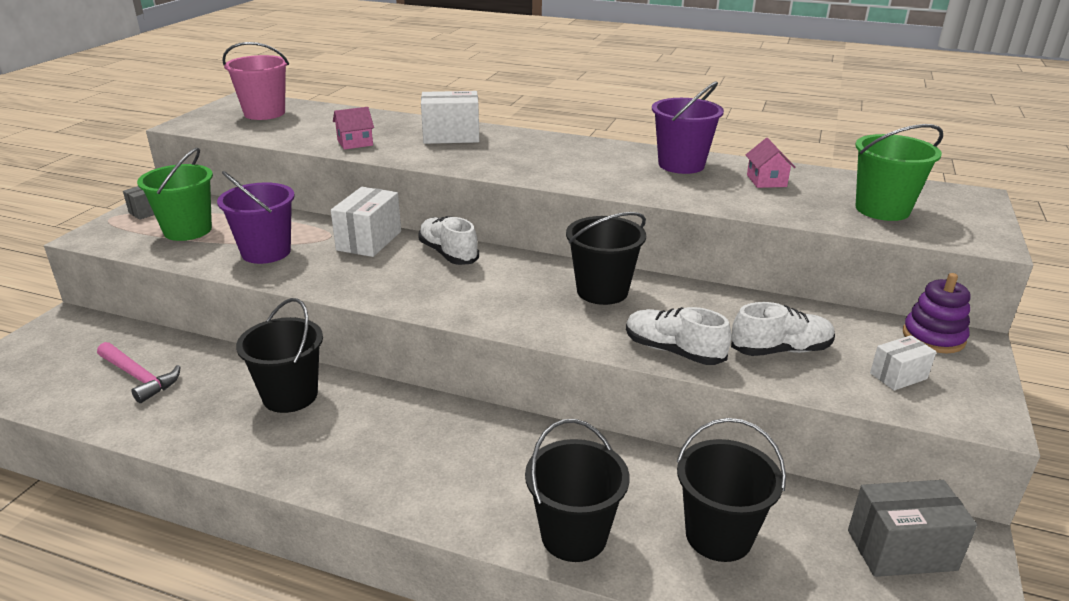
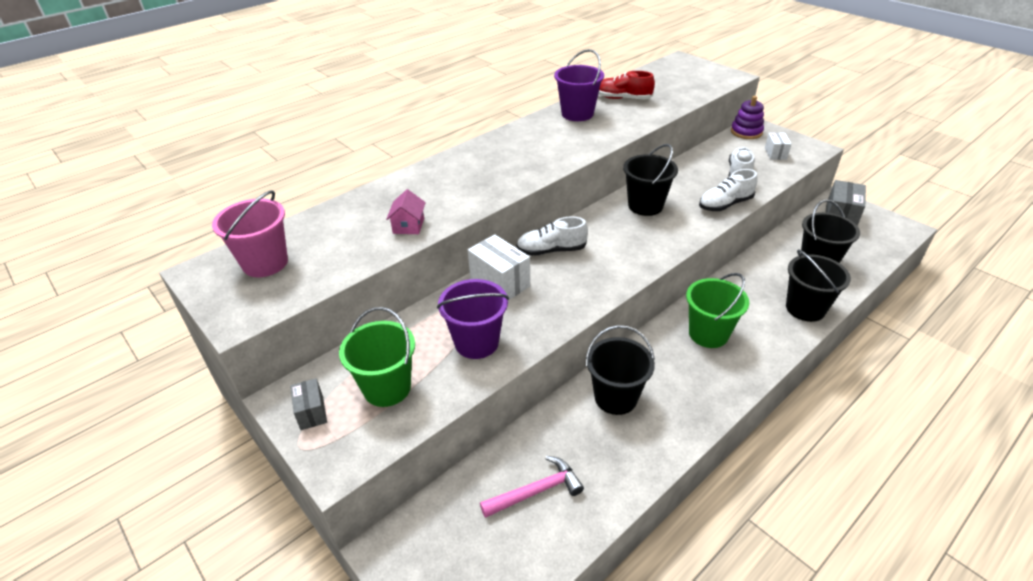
camera: 60 degrees left, 10 degrees up
white box [421,91,479,144] -> none
pink house [746,138,795,188] -> red shoe [598,71,655,100]
green bucket [855,124,943,221] -> green bucket moved to [686,273,749,348]

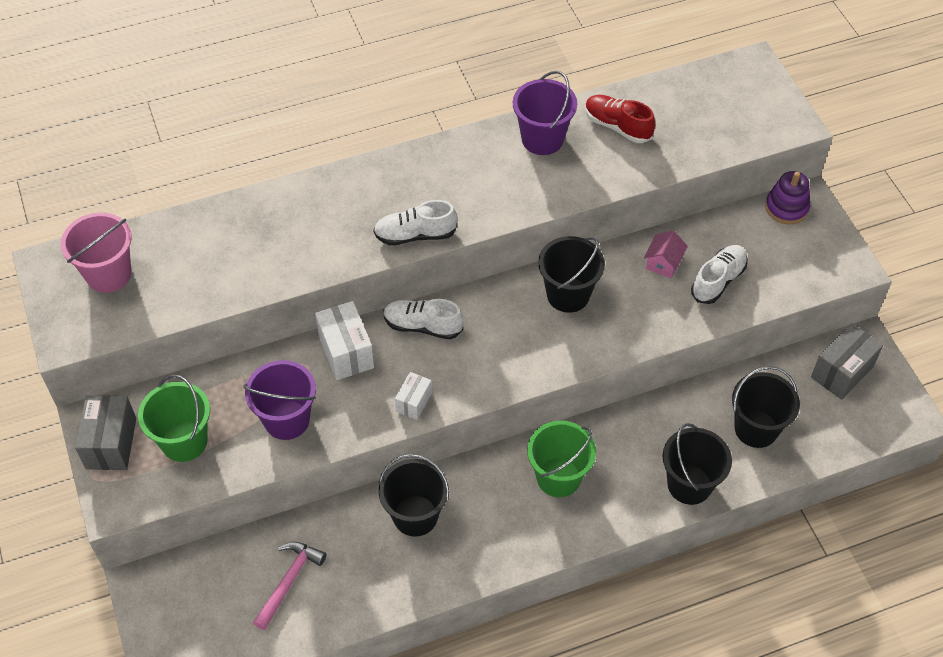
camera: 20 degrees right, 15 degrees up
grey box [290,378,327,430] -> grey box [75,395,136,470], size x1.70
pink house [386,189,426,234] -> pink house moved to [644,231,688,278]
pink hammer [480,456,584,518] -> pink hammer turned 60 degrees counterclockwise [253,542,327,630]
white shoe [699,169,758,211] -> white shoe moved to [373,200,457,245]
white box [765,133,791,160] -> white box moved to [395,372,432,420]

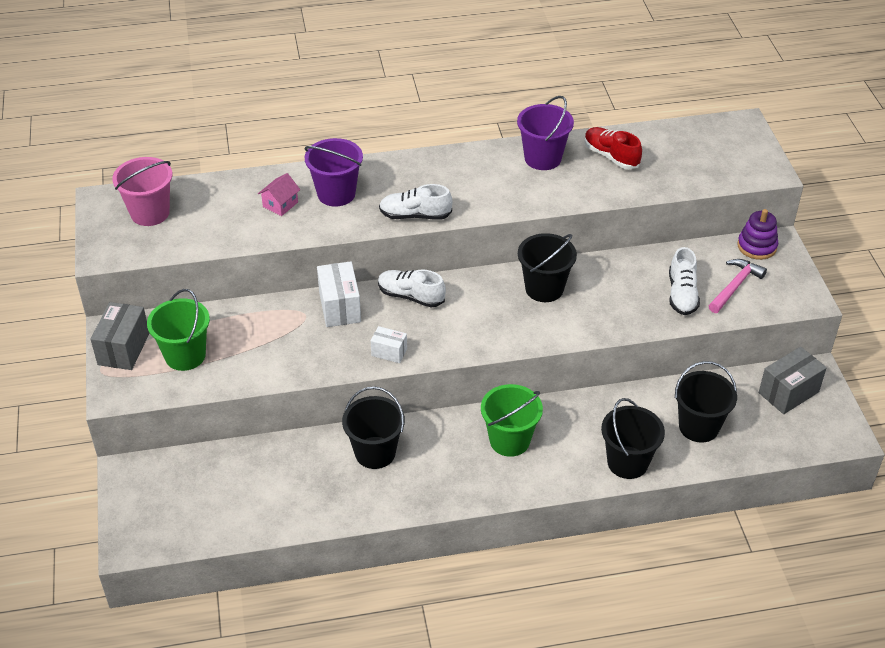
camera: 10 degrees right, 10 degrees down
purple bucket [243,360,316,440] -> purple bucket moved to [305,138,363,207]
pink hammer [253,542,327,630] -> pink hammer moved to [709,259,767,313]
white box [395,372,432,420] -> white box turned 75 degrees clockwise [371,326,407,363]
pink house [644,231,688,278] -> pink house moved to [258,173,300,216]
white shoe [691,245,748,304] -> white shoe turned 135 degrees clockwise [669,247,700,315]

